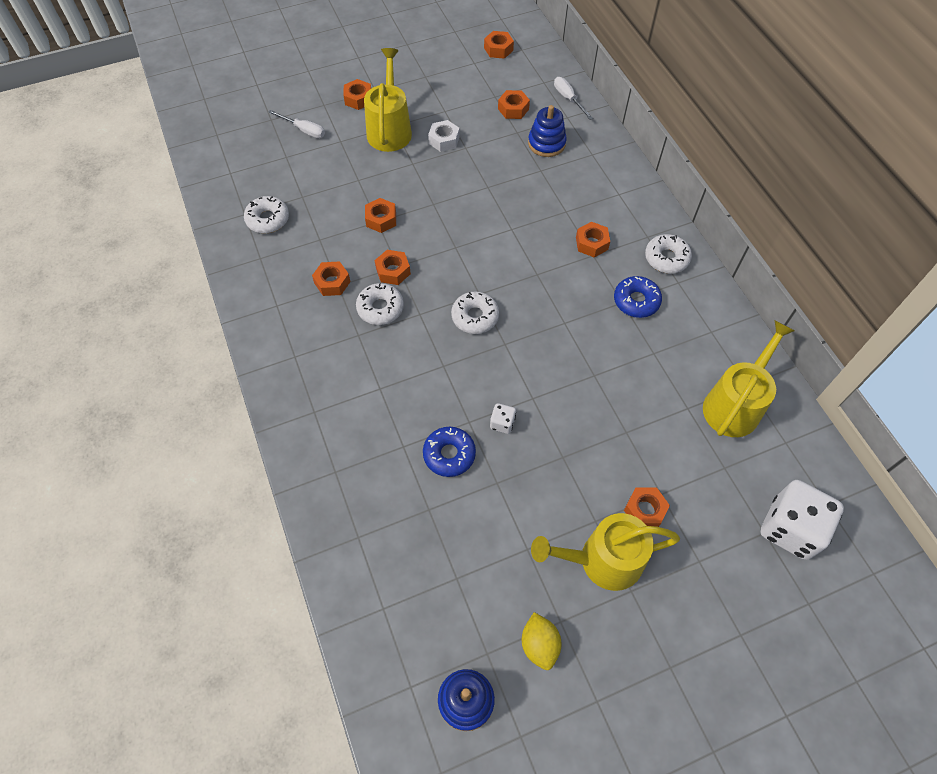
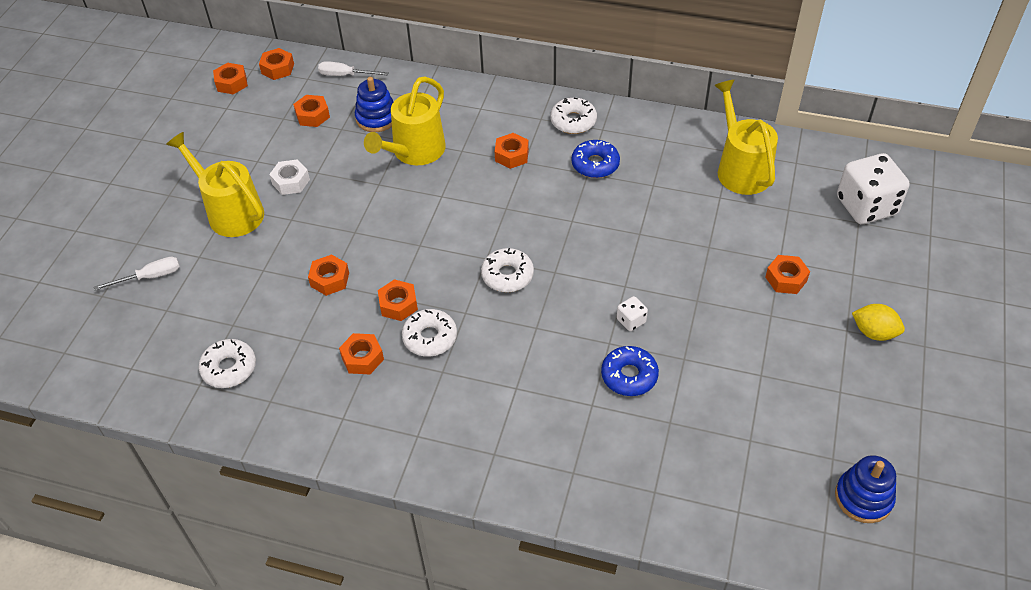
camera: 50 degrees left, 10 degrees down
orange nut [343,79,371,110] -> orange nut moved to [259,48,294,80]
yellow lemon [522,612,562,670] -> yellow lemon moved to [852,304,905,341]
yellow watering can [531,513,680,591] -> yellow watering can moved to [364,77,446,165]

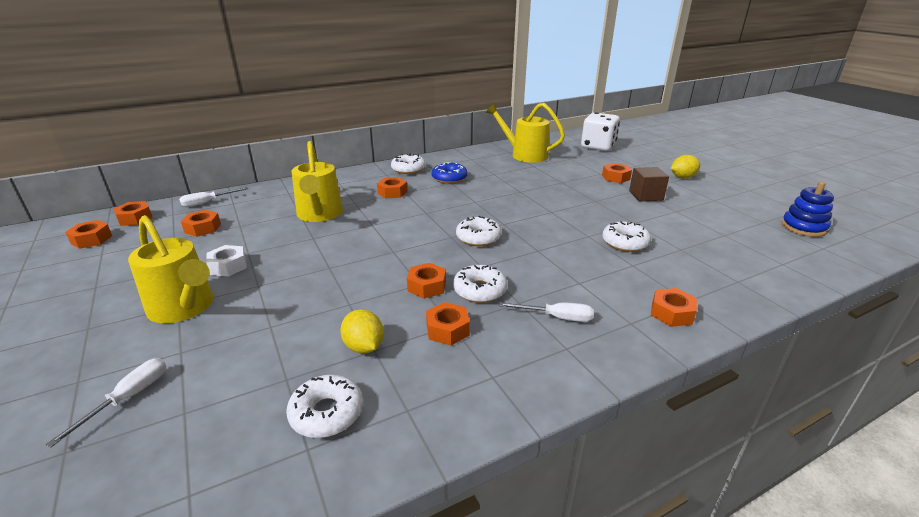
camera: 45 degrees left, 20 degrees down
yellow watering can [166,132,264,237] -> yellow watering can turned 135 degrees counterclockwise [128,215,214,323]
orange nut [308,254,349,296] -> orange nut moved to [651,288,697,327]
blue stacking toy [355,77,393,132] -> none
blue donut [601,346,659,396] -> white donut [602,221,651,252]
white dice [617,296,648,331] -> none
none -> yellow lemon [340,309,384,354]
none -> white screwdriver [498,302,594,322]
none -> brown cube [629,167,669,202]

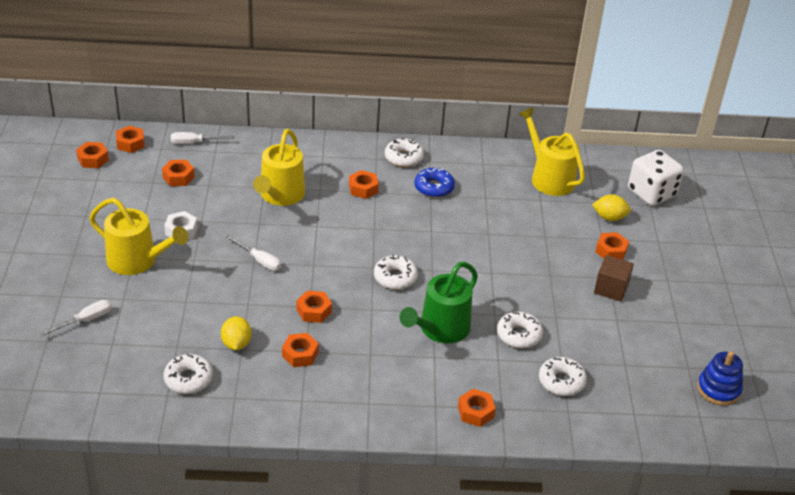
camera: 25 degrees right, 10 degrees up
yellow watering can [128,215,214,323] -> yellow watering can turned 45 degrees counterclockwise [89,198,188,275]
white donut [453,265,507,303] -> white donut moved to [539,357,587,396]
white screwdriver [498,302,594,322] -> white screwdriver moved to [226,235,281,271]
yellow lemon [671,155,700,178] -> yellow lemon moved to [592,194,631,221]
none -> green watering can [400,262,478,343]

